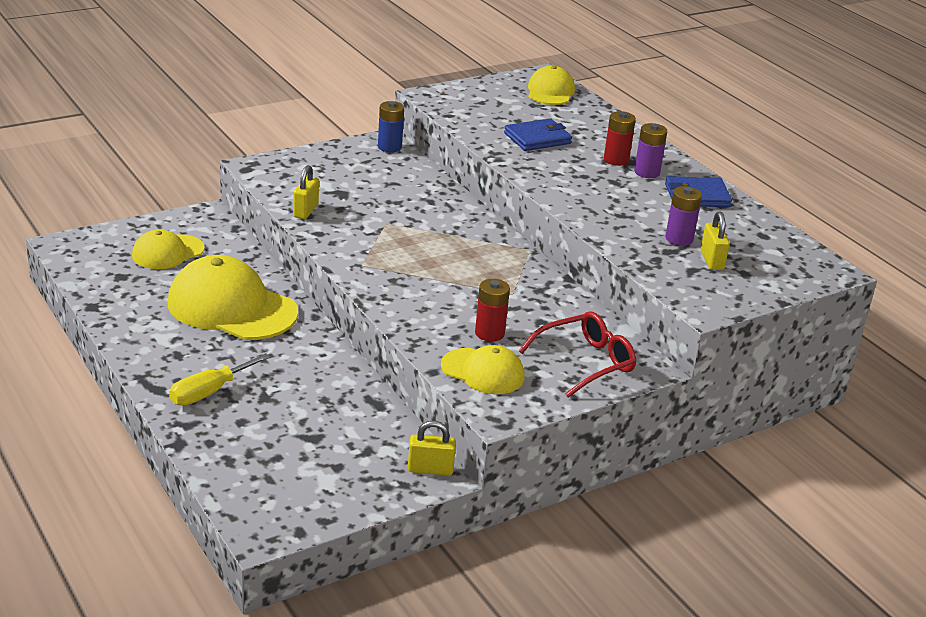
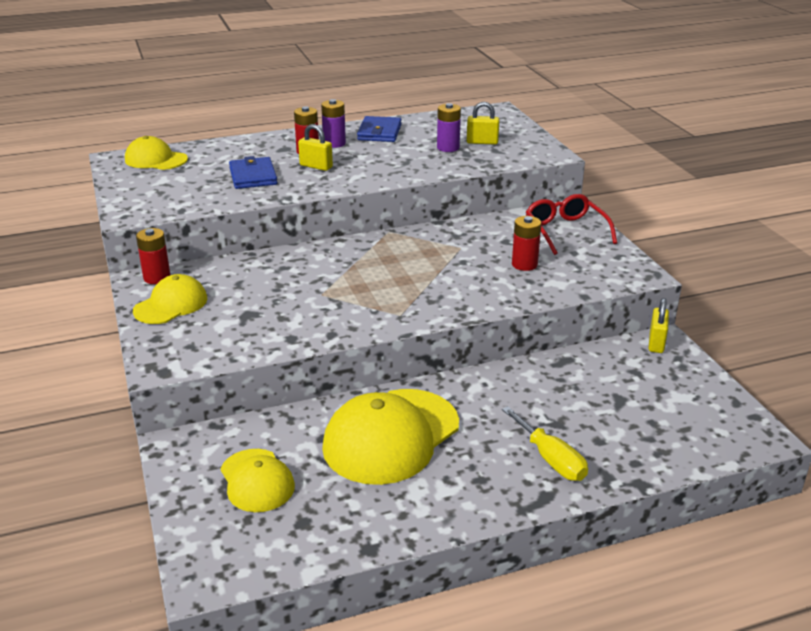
camera: 75 degrees left, 0 degrees up
yellow padlock [293,165,319,219] -> yellow padlock moved to [298,124,333,171]
blue battery [378,101,404,152] -> red battery [136,228,170,284]
yellow cap [441,345,525,394] -> yellow cap moved to [133,274,207,324]

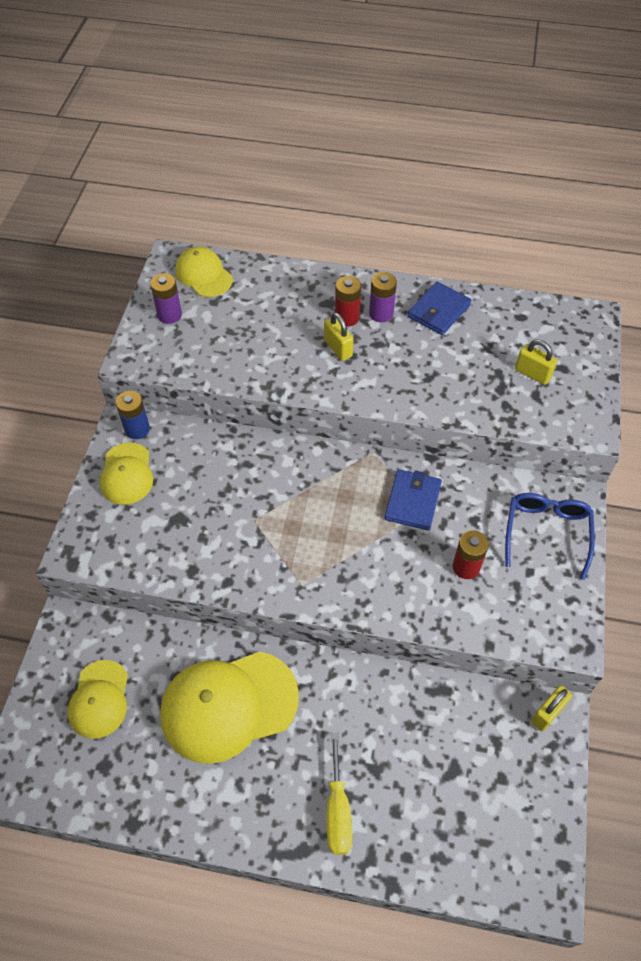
camera: 30 degrees right, 25 degrees up
yellow cap [133,274,207,324] -> yellow cap turned 105 degrees clockwise [100,443,153,505]
red battery [136,228,170,284] -> blue battery [116,391,150,439]
blue wallet [229,156,278,189] -> blue wallet moved to [384,469,442,530]
purple battery [437,103,461,152] -> purple battery moved to [150,273,182,324]
red glasses [526,194,617,255] -> blue glasses [505,493,595,580]

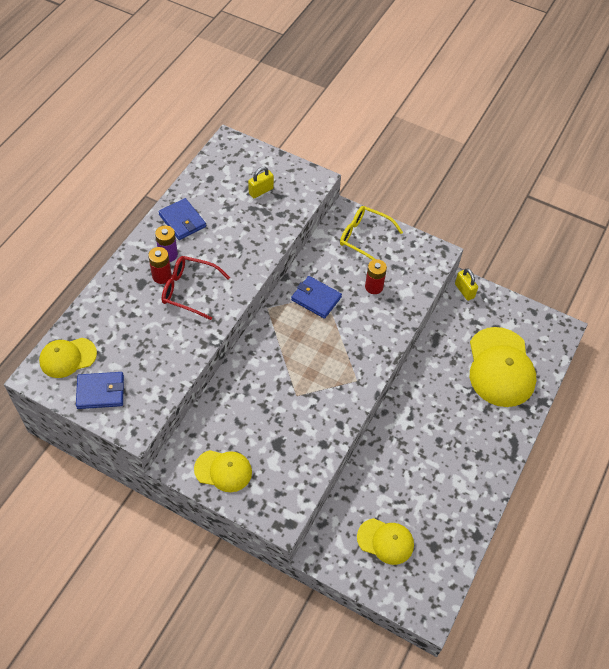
camera: 75 degrees left, 0 degrees up
blue battery [116,391,150,439] -> none
purple battery [150,273,182,324] -> blue wallet [76,372,124,409]
yellow cap [160,652,299,764] -> yellow cap moved to [470,327,536,407]
yellow padlock [324,312,353,361] -> red glasses [162,256,230,320]
yellow screwdriver [327,733,352,855] -> none
blue glasses [505,493,595,580] -> yellow glasses [340,206,403,260]

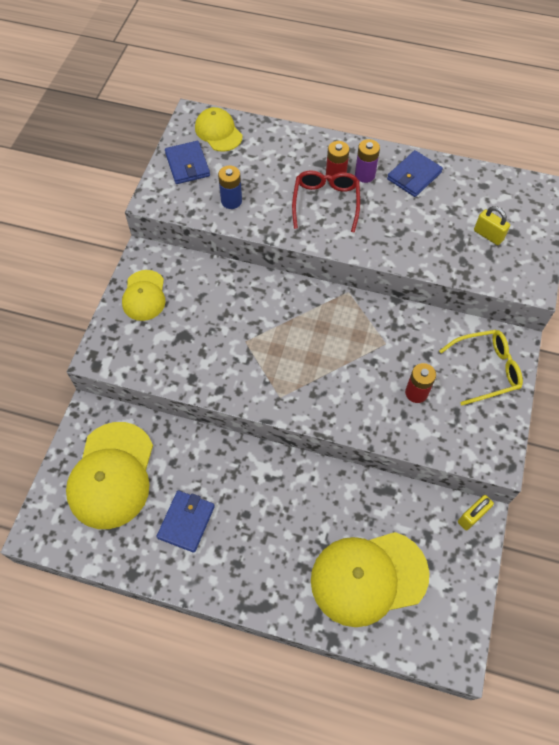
camera: 80 degrees right, 5 degrees up
blue wallet [291,276,342,319] -> blue wallet moved to [156,491,215,553]
yellow glasses [340,206,403,260] -> yellow glasses turned 60 degrees clockwise [439,330,523,405]
yellow cap [357,518,414,565] -> yellow cap [66,422,153,529], size x1.75
none -> blue battery [218,166,242,209]

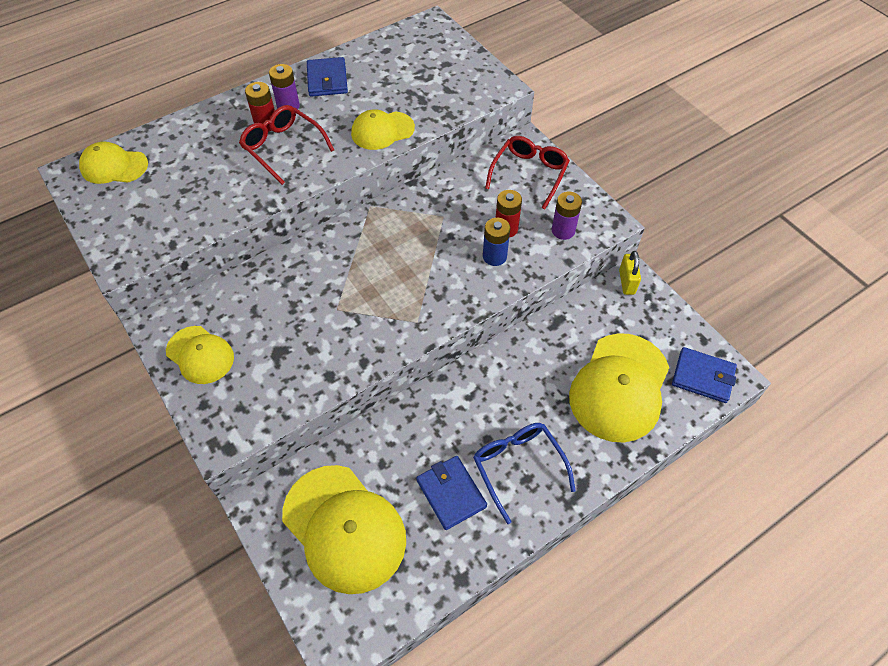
camera: 50 degrees left, 5 degrees down
blue wallet [165,141,210,184] -> blue wallet moved to [672,347,737,403]
blue battery [218,166,242,209] -> blue battery moved to [483,218,510,266]
yellow glasses [439,330,523,405] -> red glasses [485,136,570,210]
yellow padlock [474,206,510,245] -> none
none -> yellow cap [351,109,415,150]
none -> blue glasses [473,423,576,524]
none -> purple battery [552,192,582,240]

